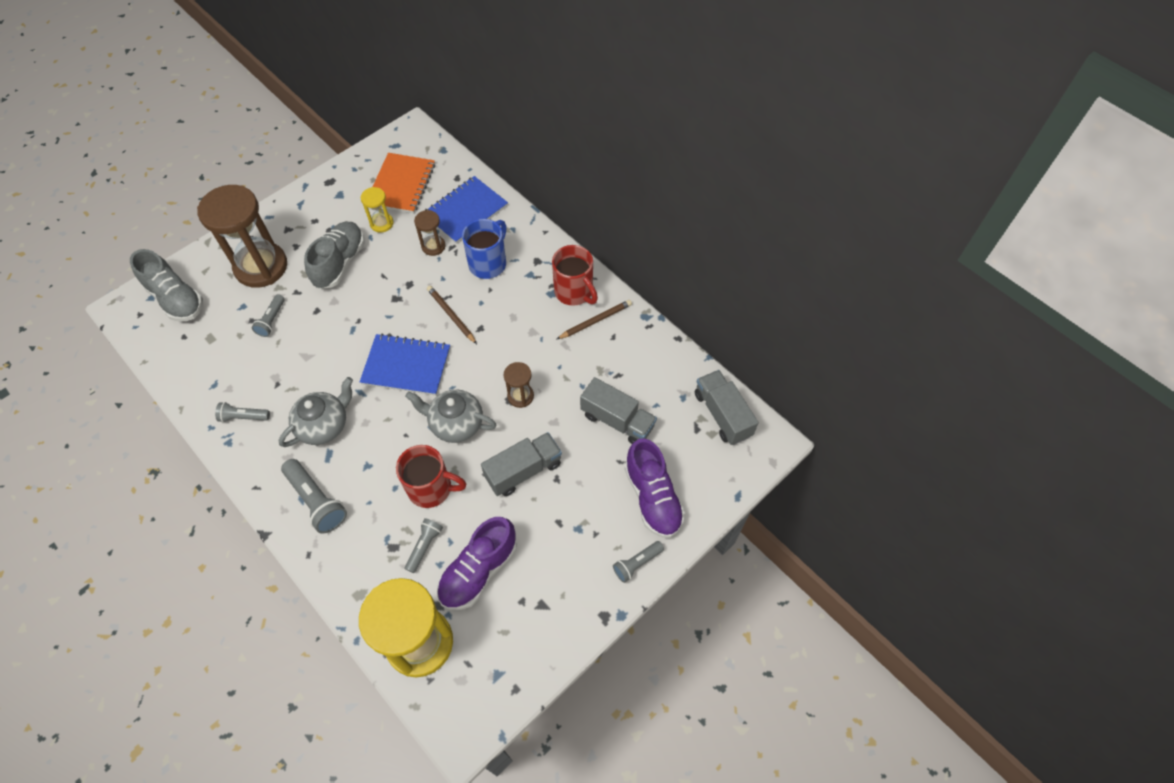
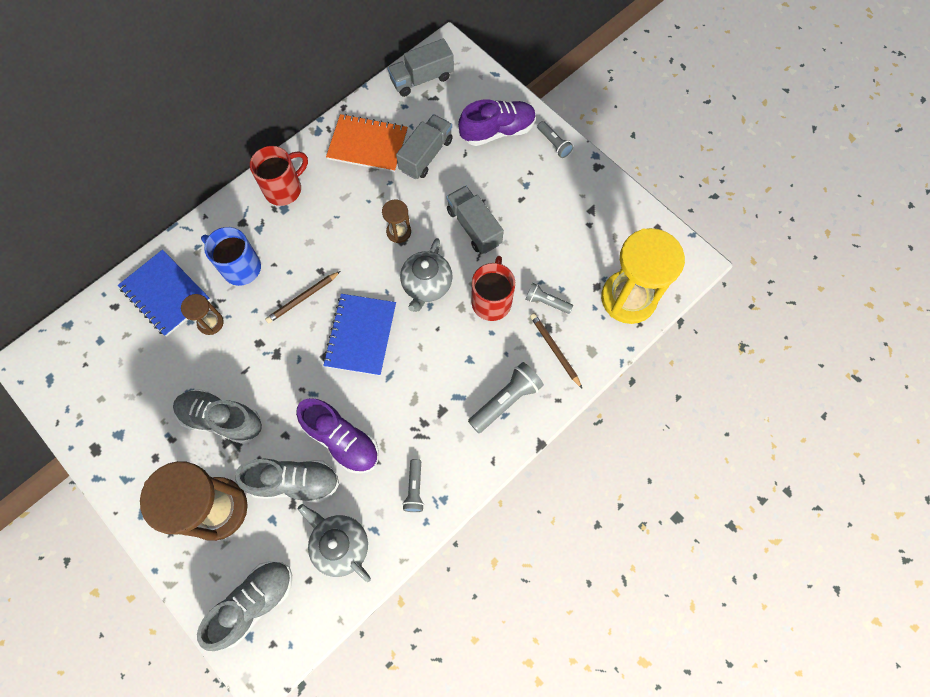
camera: 90 degrees left, 10 degrees up
grey flashlight [252,294,285,337] -> grey shoe [235,458,339,503]
grey teapot [279,377,353,447] -> grey teapot moved to [298,504,371,582]
yellow hourglass [361,187,394,233] -> none
orange notebook [373,153,435,213] -> orange notebook moved to [326,114,408,172]
purple shoe [437,517,517,610] -> purple shoe moved to [296,398,379,474]
brown pencil [557,300,632,339] -> brown pencil moved to [530,313,582,388]

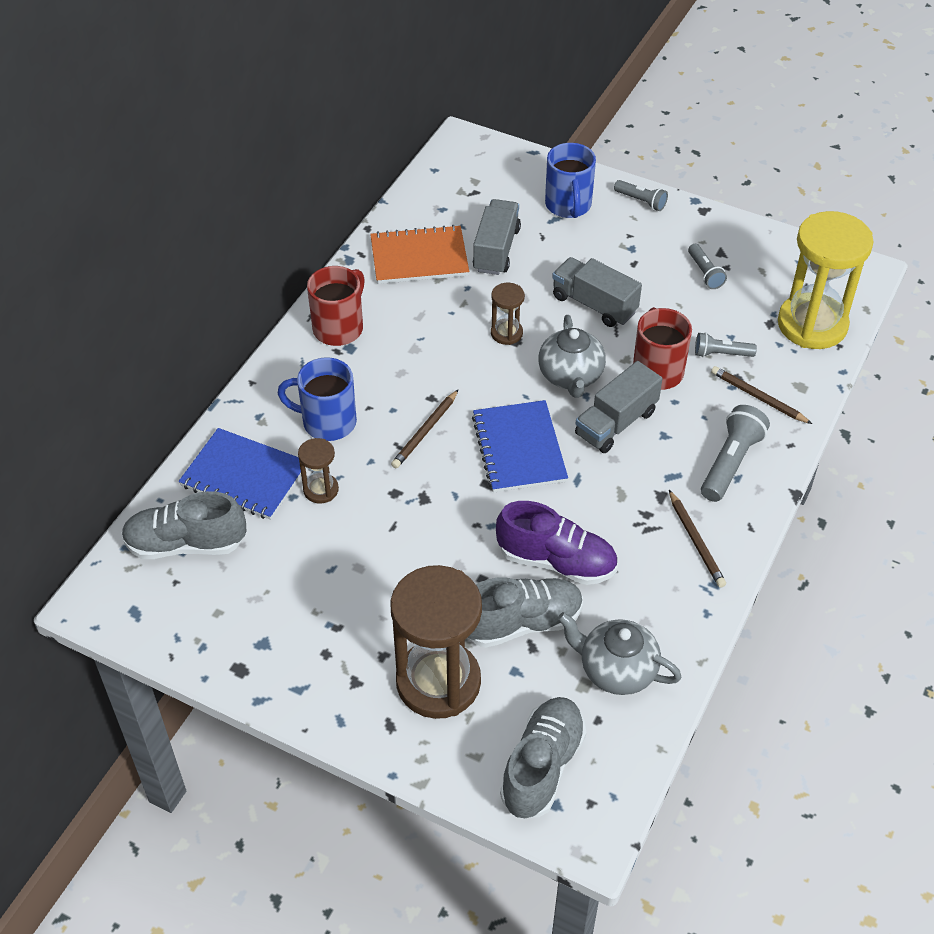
camera: 20 degrees left, 20 degrees down
grey shoe [173,389,262,444] -> grey shoe moved to [122,491,247,559]
grey truck [388,38,454,97] -> grey truck moved to [575,361,663,453]
grey flashlight [402,459,424,512] -> grey flashlight moved to [688,244,727,289]
purple shoe [458,99,536,146] -> blue mug [545,143,596,218]
none -> brown pencil [669,490,726,588]

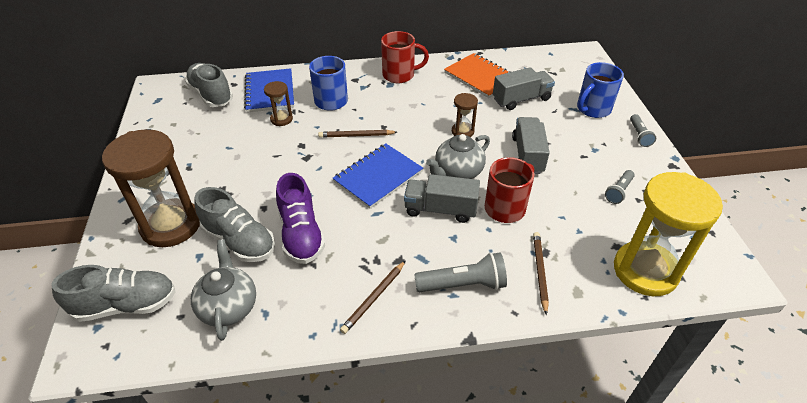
camera: 55 degrees right, 5 degrees down
grey flashlight [695,332,757,357] -> none

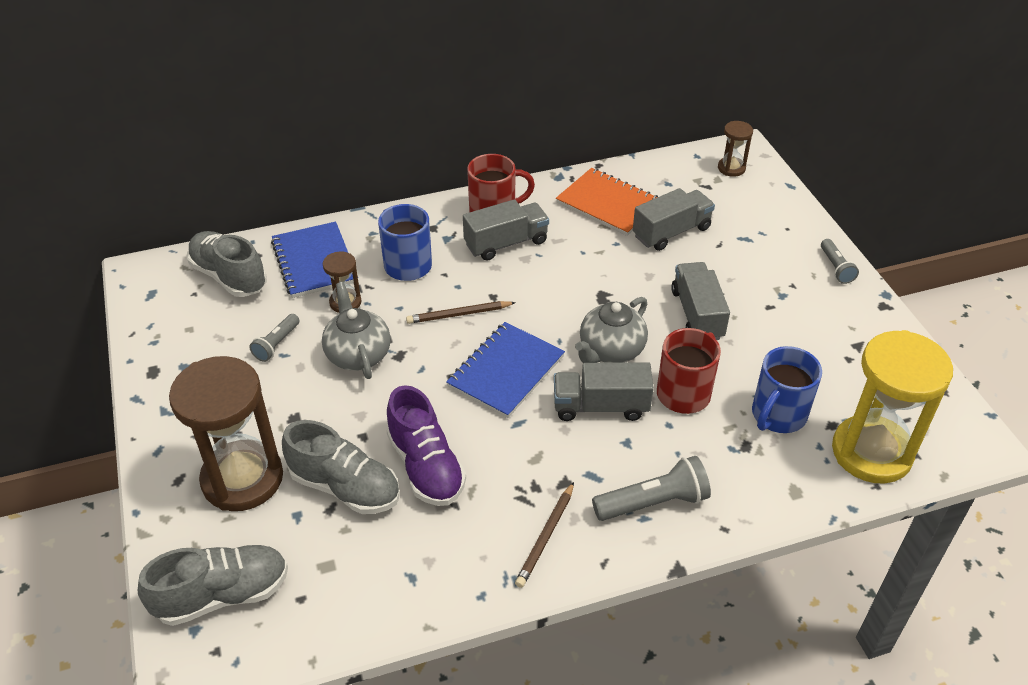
camera: 10 degrees left, 0 degrees up
grey teapot [191,239,256,341] -> grey teapot moved to [322,282,391,379]
brown hourglass [452,93,478,137] -> brown hourglass moved to [718,121,753,177]
brown pencil [533,232,549,315] -> none
blue mug [577,62,624,118] -> blue mug moved to [752,346,822,433]
grey flashlight [605,170,635,204] -> grey flashlight moved to [249,314,300,362]
none -> grey truck [463,199,549,261]

